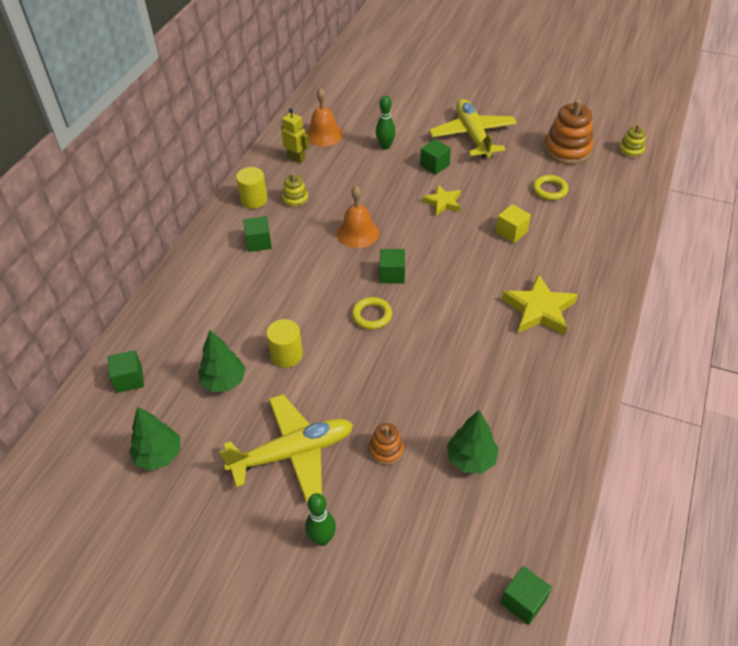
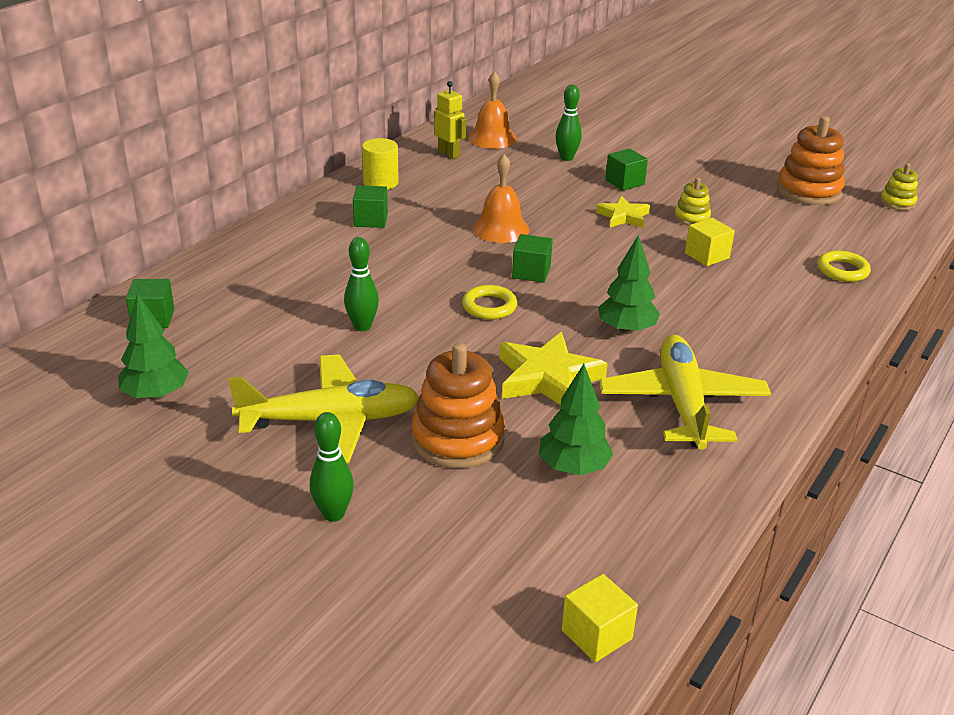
camera: 10 degrees right, 15 degrees down
green tree [198,330,246,392] -> green tree moved to [598,235,660,334]
yellow cylinder [266,319,303,368] -> green bowling pin [344,237,379,331]
yellow stacking toy [282,173,309,208] -> yellow stacking toy moved to [674,178,711,226]
orange stacking toy [369,423,404,465] -> orange stacking toy [412,343,505,468], size x1.88
yellow plane [429,99,517,158] -> yellow plane moved to [599,335,771,450]
green cube [501,566,552,625] -> yellow cube [562,574,638,662]
yellow star [502,274,578,335] -> yellow star moved to [499,332,608,405]
yellow ring [533,175,568,200] -> yellow ring moved to [817,251,871,282]

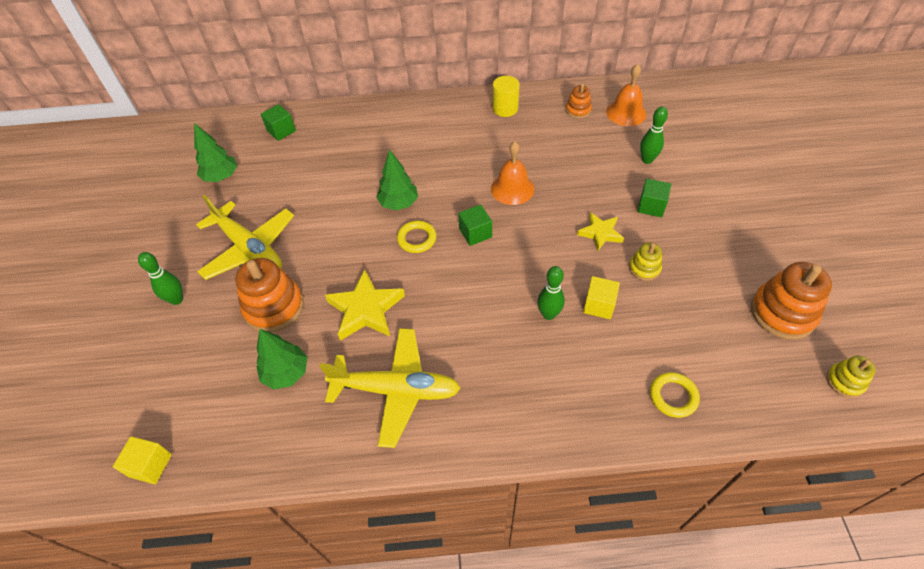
camera: 55 degrees right, 20 degrees up
green bowling pin [344,237,379,331] -> green bowling pin moved to [538,266,565,320]
green cube [353,185,388,228] -> none
yellow robot [435,81,467,159] -> orange stacking toy [566,83,592,118]
green tree [598,235,660,334] -> green tree moved to [376,149,418,210]
yellow plane [599,335,771,450] -> yellow plane turned 45 degrees clockwise [319,328,461,448]

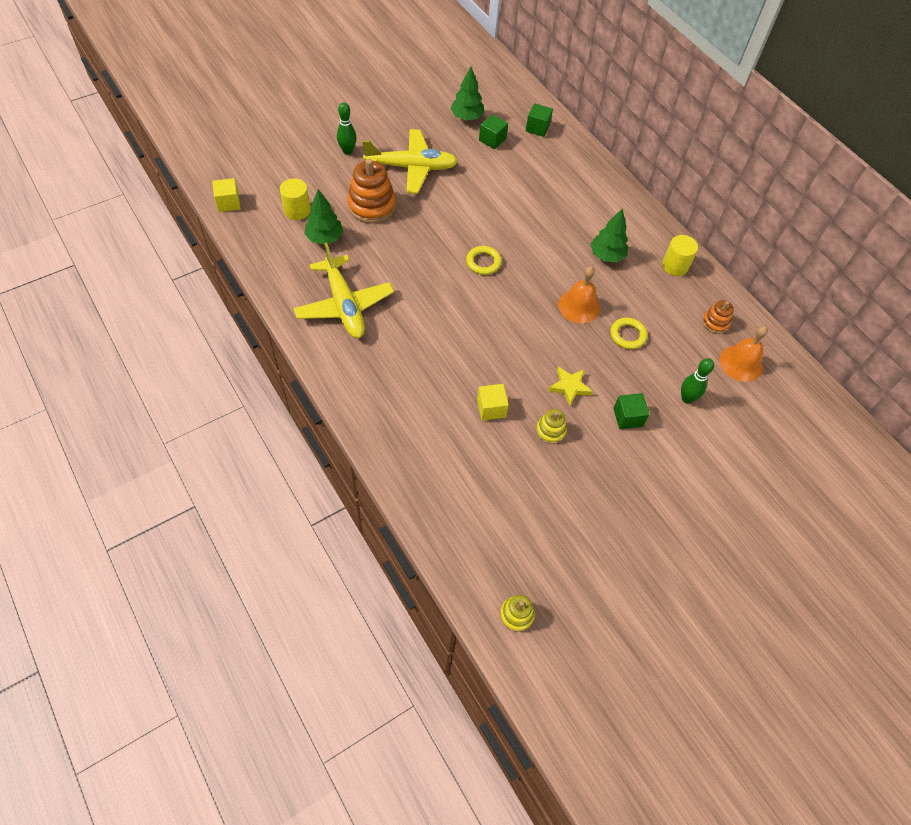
camera: 55 degrees right, 5 degrees up
yellow plane [196,195,294,280] -> yellow plane turned 105 degrees counterclockwise [362,129,458,194]
yellow star [325,269,405,341] -> none
green tree [376,149,418,210] -> green tree moved to [591,208,628,262]
green cube [458,204,492,246] -> green cube moved to [479,114,508,149]
green bowling pin [538,266,565,320] -> none
yellow ring [650,372,700,418] -> yellow ring moved to [610,317,647,349]
orange stacking toy [751,262,832,339] -> none
none -> yellow cylinder [280,178,311,220]

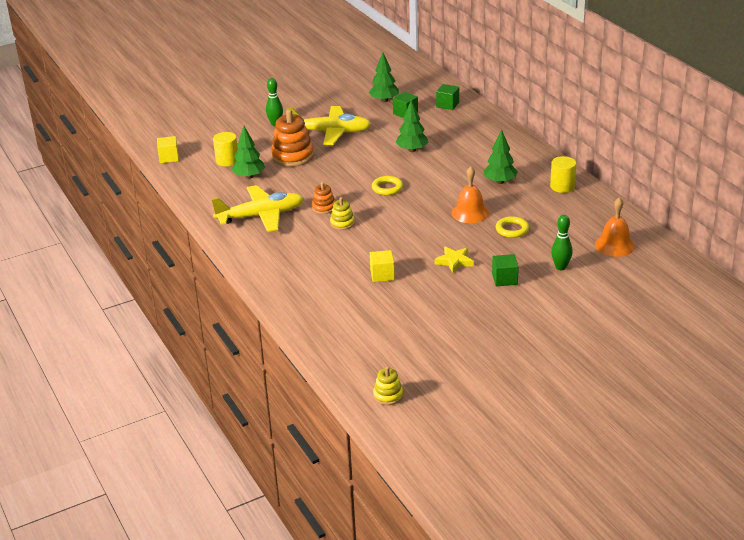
camera: 10 degrees right, 25 degrees down
yellow plane [293,242,394,338] -> yellow plane turned 90 degrees counterclockwise [211,185,304,232]
yellow stacking toy [536,409,567,444] -> yellow stacking toy moved to [330,197,355,230]
orange stacking toy [702,300,734,334] -> orange stacking toy moved to [312,182,335,214]
none -> green tree [396,100,428,152]

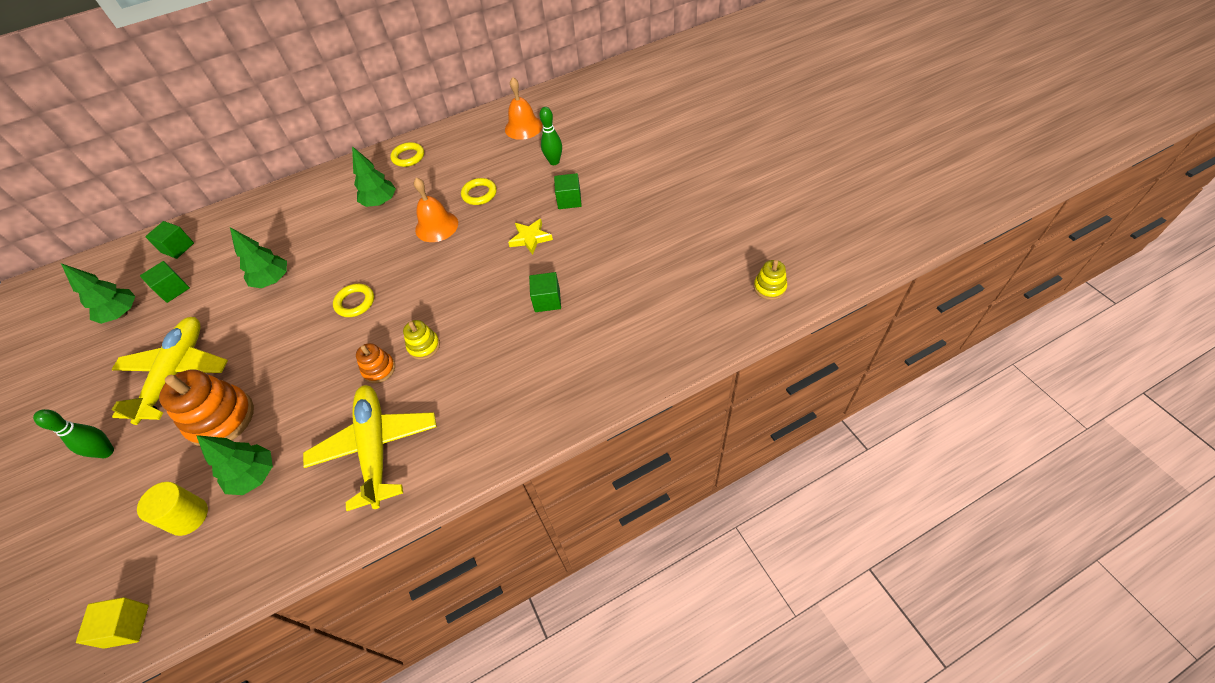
camera: 85 degrees left, 20 degrees up
yellow cube [370,250,395,282] -> green cube [529,272,561,312]
yellow cylinder [550,156,576,193] -> yellow ring [390,142,424,167]

